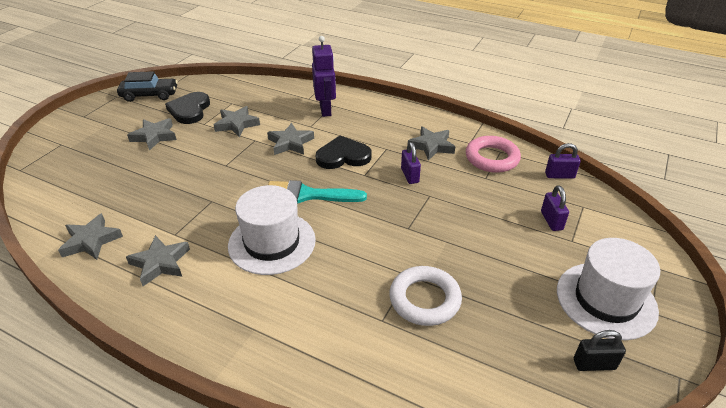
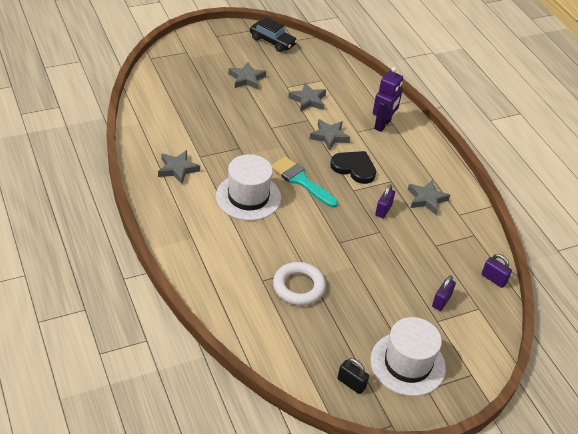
camera: 35 degrees right, 5 degrees up
grey star [58,213,123,260] -> none
black heart [165,92,210,124] -> none
pink ring [466,136,521,173] -> none

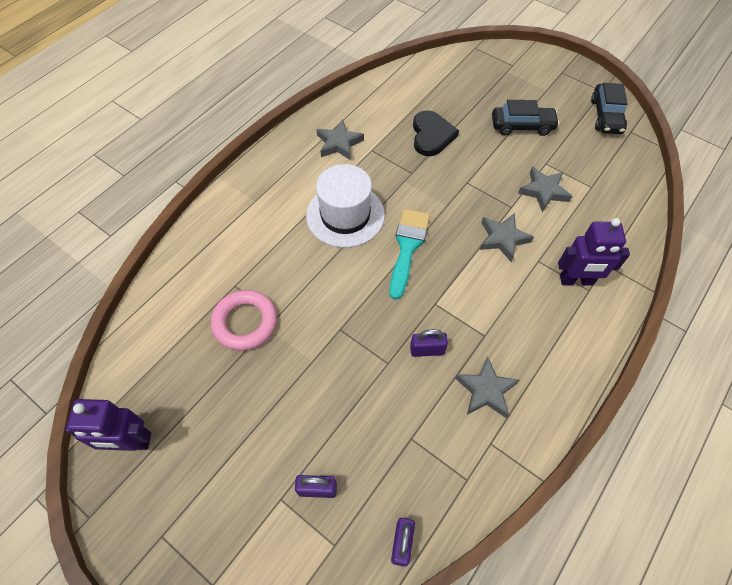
camera: 65 degrees right, 15 degrees up
grey star [228,62,266,90] -> black car [492,100,560,136]
white ring [273,262,326,306] -> pink ring [211,290,277,351]
black heart [330,151,376,184] -> black heart moved to [413,110,459,156]
black padlock [338,358,369,394] -> purple robot [65,399,151,451]
white hat [370,317,446,396] -> none

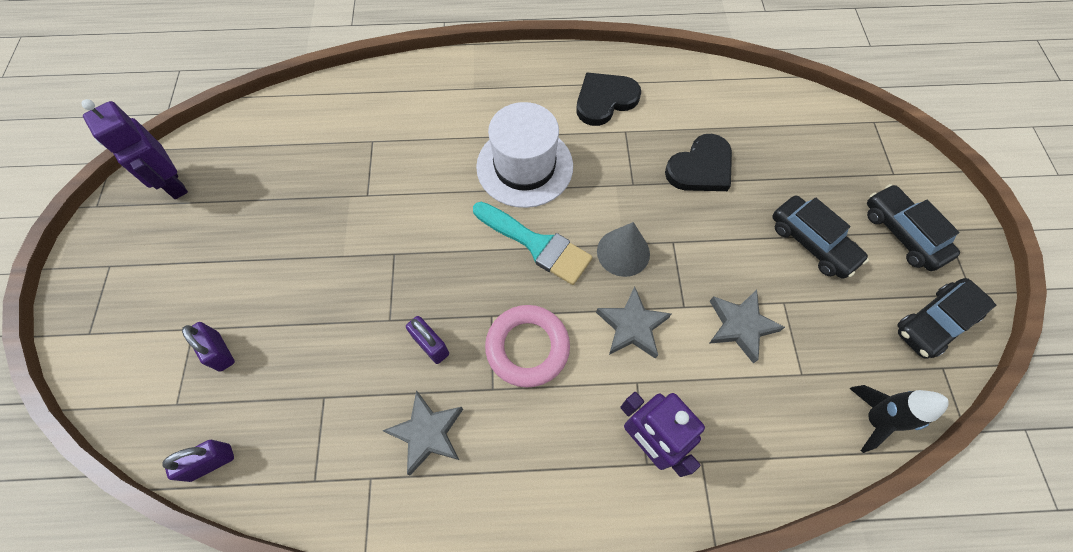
camera: 50 degrees right, 5 degrees up
pink ring [211,290,277,351] -> pink ring moved to [485,305,570,387]
grey star [316,120,364,160] -> black heart [576,72,641,126]
turquoise brush [389,209,430,300] -> turquoise brush turned 60 degrees clockwise [473,202,592,285]
none -> grey cone [597,222,650,277]
none -> black rocket [849,385,949,453]
none -> black car [867,184,960,271]

